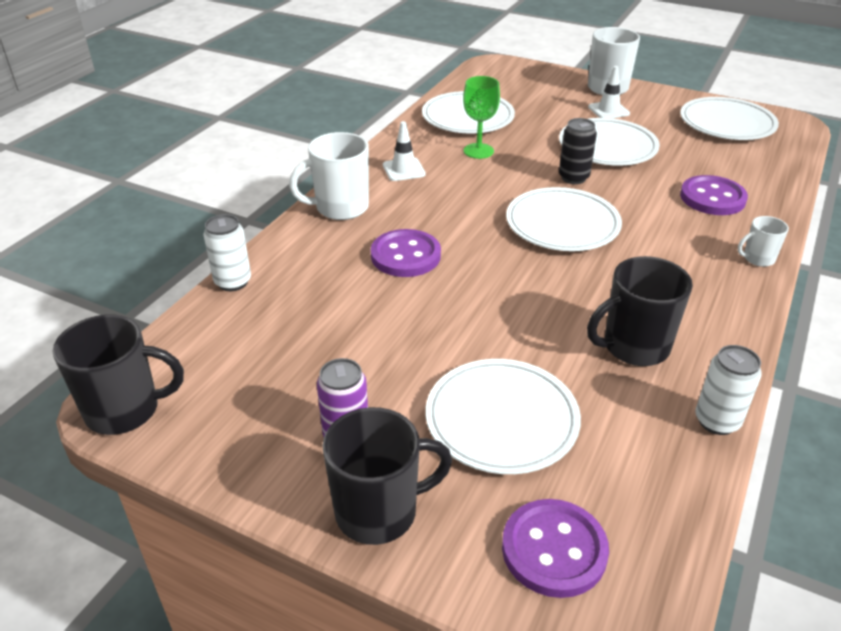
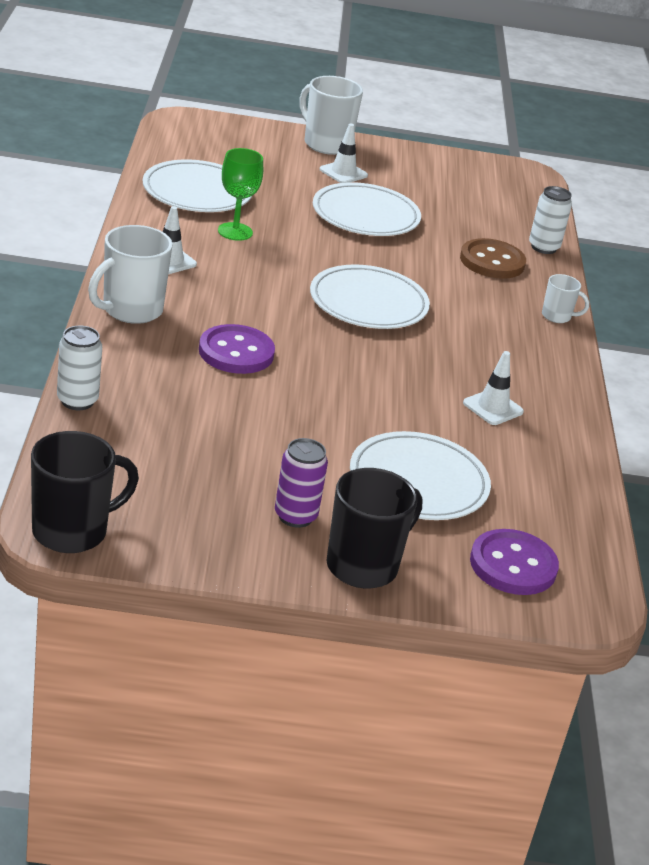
camera: 30 degrees left, 5 degrees down
black can [559,118,597,184] -> none
black mug [587,256,693,366] -> white traffic cone [463,351,524,425]
white plate [680,97,779,140] -> none
purple button [680,175,748,215] -> brown button [460,238,526,279]
white can [696,345,762,435] -> white can moved to [529,186,572,254]
white mug [738,216,789,267] -> white mug turned 120 degrees counterclockwise [542,274,589,323]

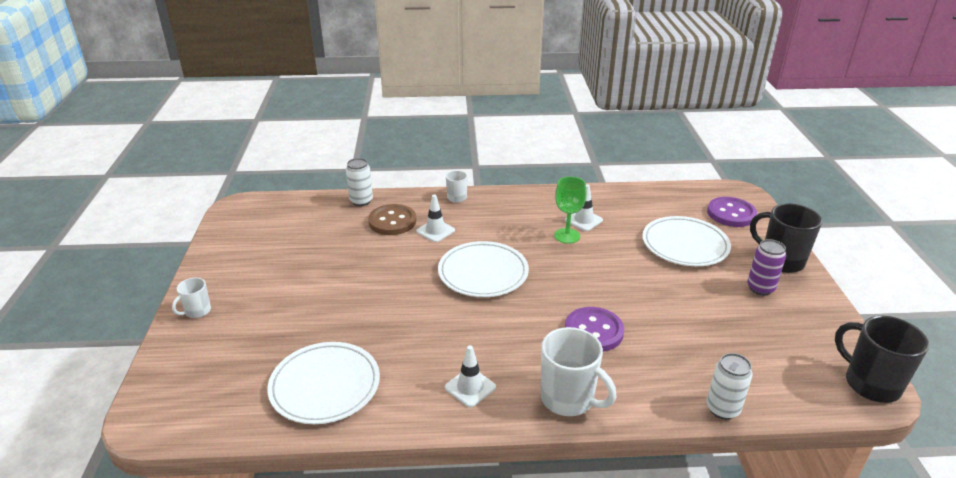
camera: 90 degrees left, 0 degrees up
green goblet [218,148,263,241] -> green goblet moved to [554,177,587,244]
white mug [300,76,363,155] -> white mug [172,278,211,318], size x0.54
white plate [313,182,421,236] -> none
white traffic cone [320,123,368,183] -> white traffic cone moved to [416,195,455,242]

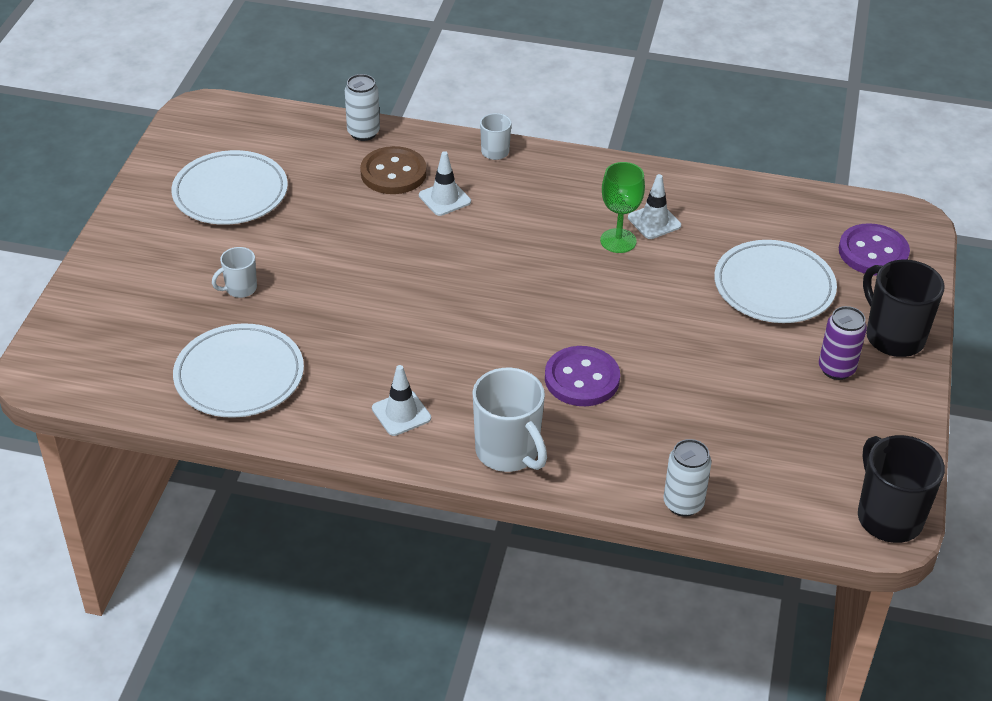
camera: 15 degrees right, 10 degrees up
white mug [172,278,211,318] -> white mug moved to [212,247,257,298]
white plate [438,241,529,297] -> white plate moved to [171,150,288,225]

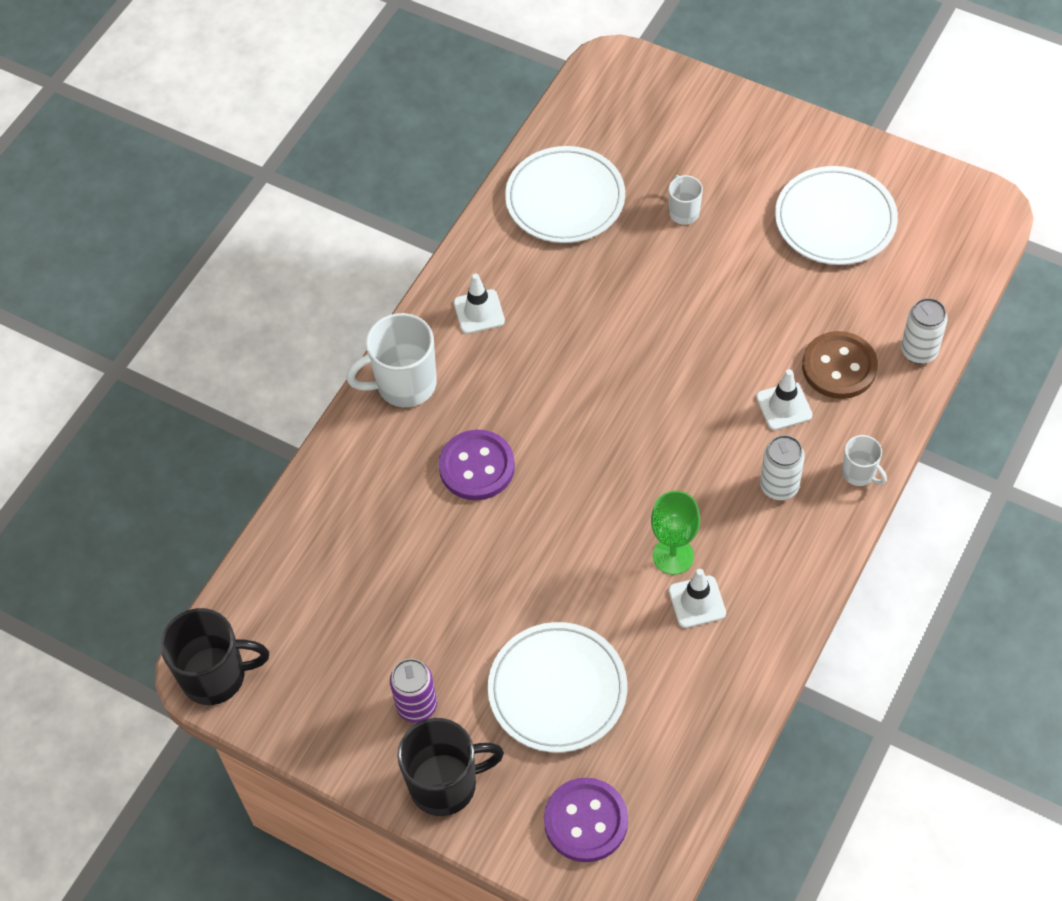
camera: 110 degrees right, 15 degrees up
white can [664,439,712,517] -> white can moved to [760,435,805,500]

